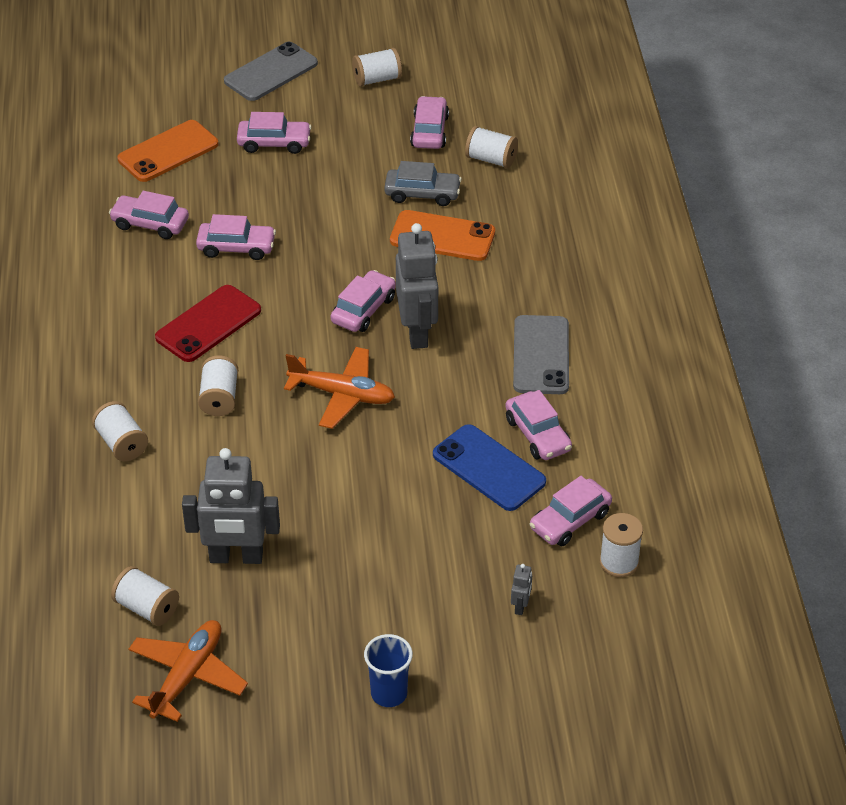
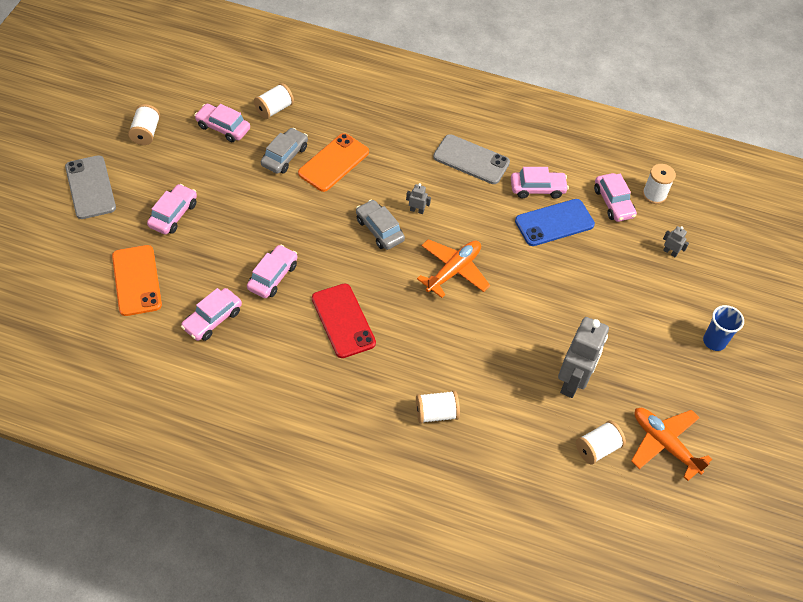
camera: 70 degrees left, 10 degrees up
white spool [198,356,238,416] -> none
pink car [331,270,396,332] -> grey car [356,199,405,250]
grey robot [396,223,438,349] -> grey robot [406,183,431,214], size x0.41

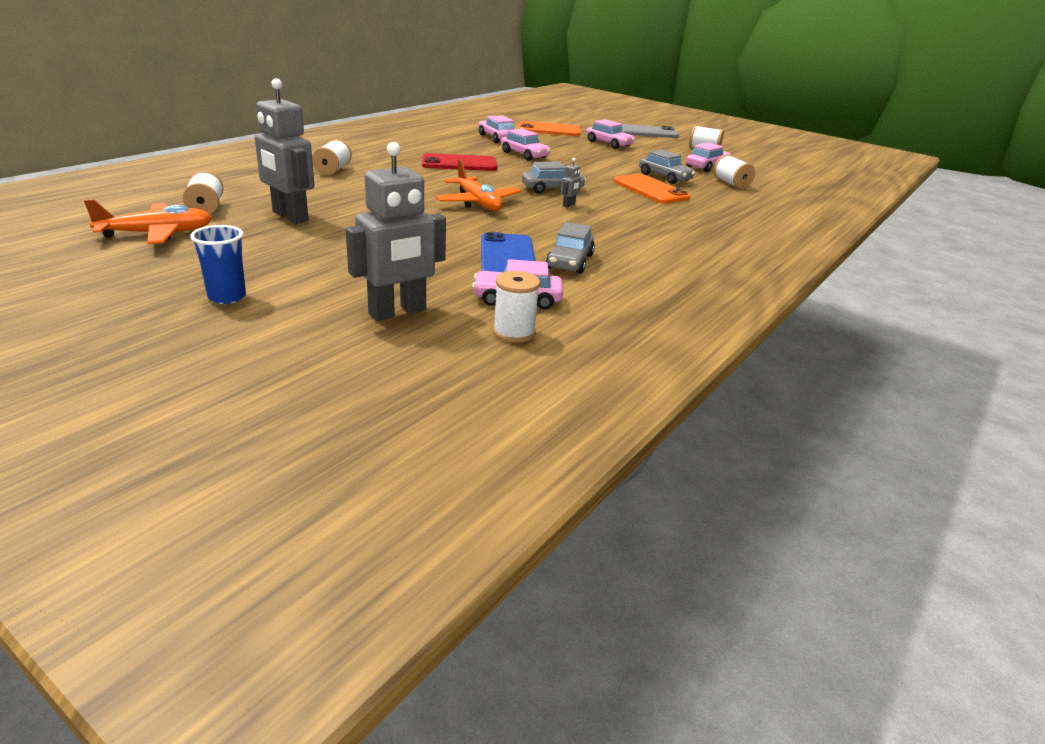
camera: 110 degrees right, 25 degrees down
grey phone [433,134,510,184] -> none
pink car [511,167,569,199] -> grey car [546,222,595,274]
grey robot [663,226,689,257] -> grey robot [346,142,446,321], size x2.44

